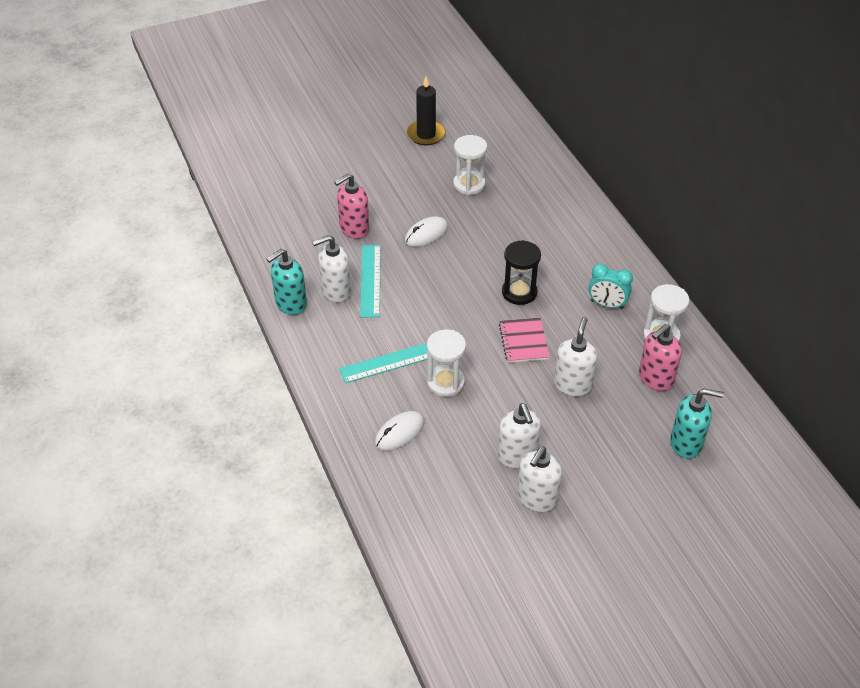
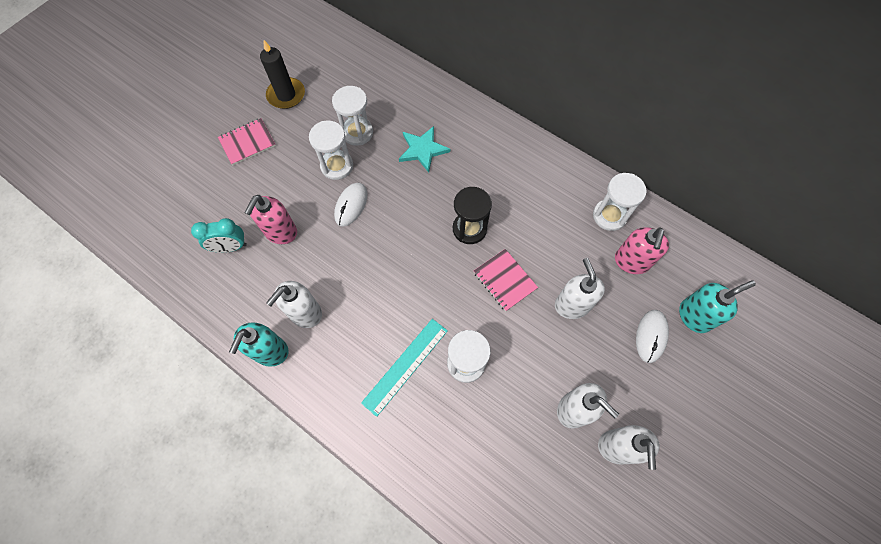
camera: 30 degrees left, 20 degrees up
turquoise ruler [360,245,381,317] -> none
white mouse [375,411,425,451] -> white mouse moved to [636,310,669,363]
turquoise clock [588,263,633,309] -> turquoise clock moved to [191,218,247,253]
none -> pink notebook [218,118,276,165]
none -> white hourglass [309,121,353,180]
none -> turquoise star [399,126,450,172]

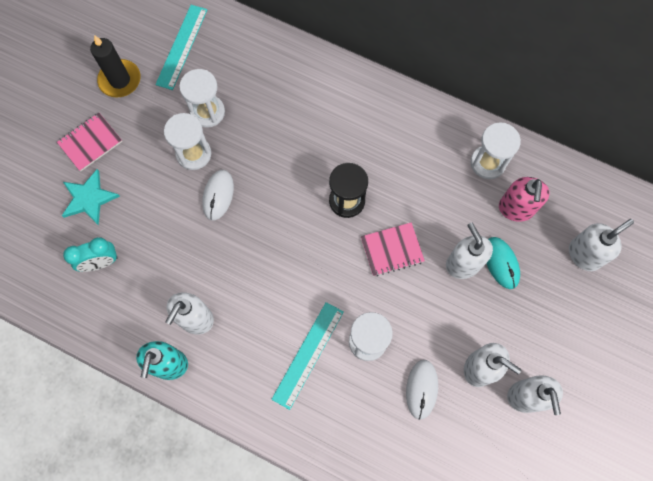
camera: 10 degrees left, 5 degrees up
pink soap dispenser [244,195,297,244] -> none
turquoise star [399,126,450,172] -> turquoise star moved to [62,169,120,225]
pink notebook [474,249,538,311] -> pink notebook turned 60 degrees counterclockwise [361,222,425,276]
white mouse [636,310,669,363] -> white mouse moved to [406,360,438,420]
turquoise soap dispenser [679,280,756,333] -> white soap dispenser [569,219,634,271]
none -> turquoise ruler [155,5,207,90]
none -> turquoise mouse [486,237,520,289]

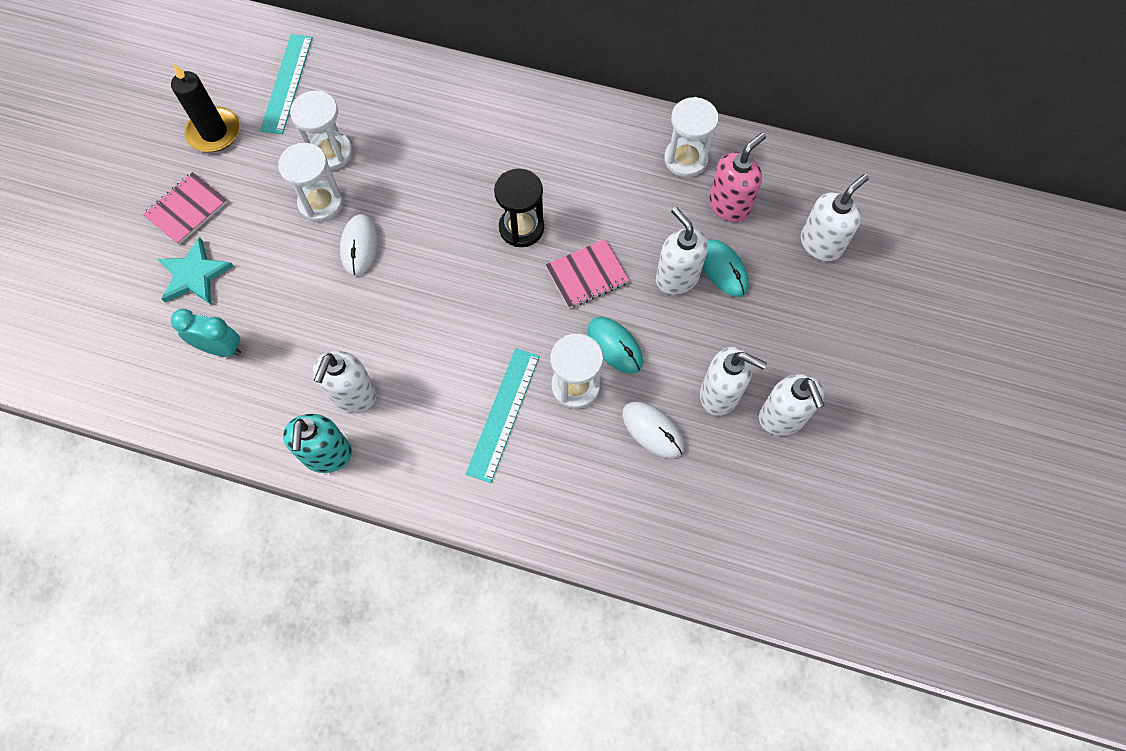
camera: 10 degrees left, 5 degrees down
turquoise clock [63,237,118,272] -> turquoise clock turned 135 degrees counterclockwise [171,309,241,357]
white mouse [406,360,438,420] -> white mouse turned 45 degrees counterclockwise [622,401,684,459]
pink soap dispenser [499,177,550,222] -> pink soap dispenser turned 135 degrees counterclockwise [709,132,766,222]
none -> turquoise mouse [587,317,643,374]

